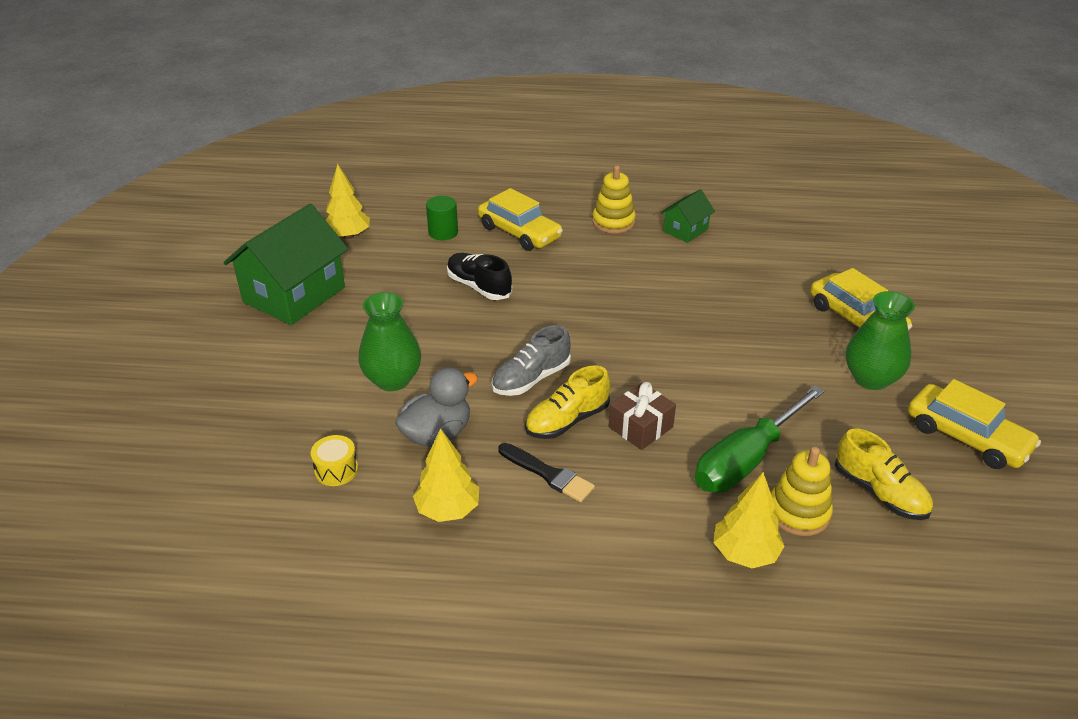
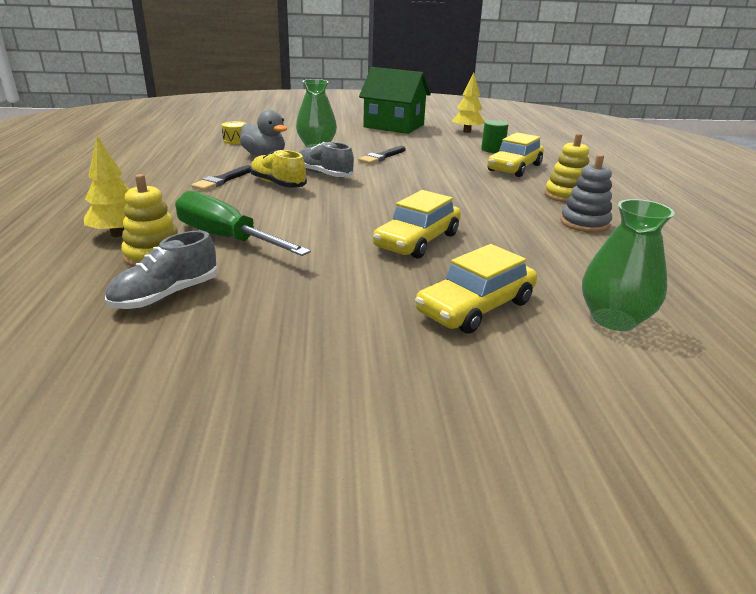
camera: 80 degrees right, 10 degrees down
yellow tree [413,428,479,522] -> none
black shoe [447,253,513,300] -> none
brown gift [608,382,676,450] -> none
green house [660,189,715,243] -> grey stacking toy [560,154,612,233]
yellow shoe [835,429,933,520] -> grey shoe [105,231,218,309]
green vase [846,291,915,390] -> green vase moved to [582,199,675,331]
yellow car [908,379,1041,469] -> yellow car moved to [373,190,461,259]
none -> black brush [358,146,406,164]

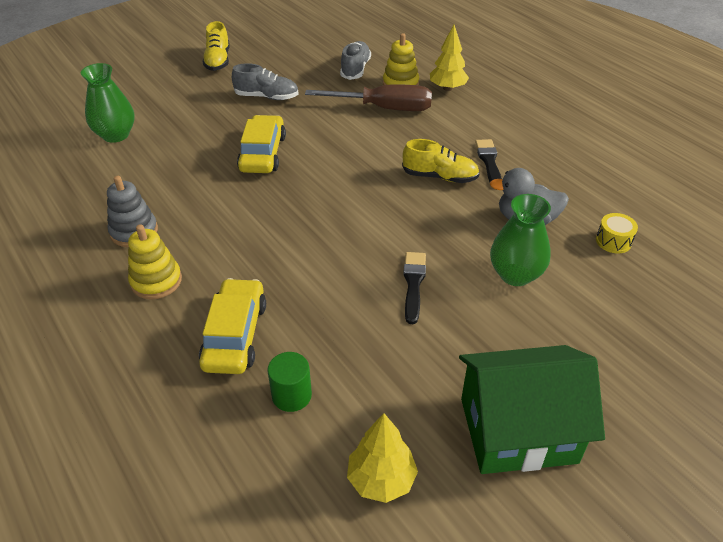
camera: 150 degrees right, 15 degrees up
green screwdriver [175,191,311,256] -> brown screwdriver [305,84,432,111]
grey shoe [299,142,354,177] -> grey shoe moved to [232,63,299,100]
yellow car [415,244,537,334] -> none
none -> yellow shoe [203,21,230,71]

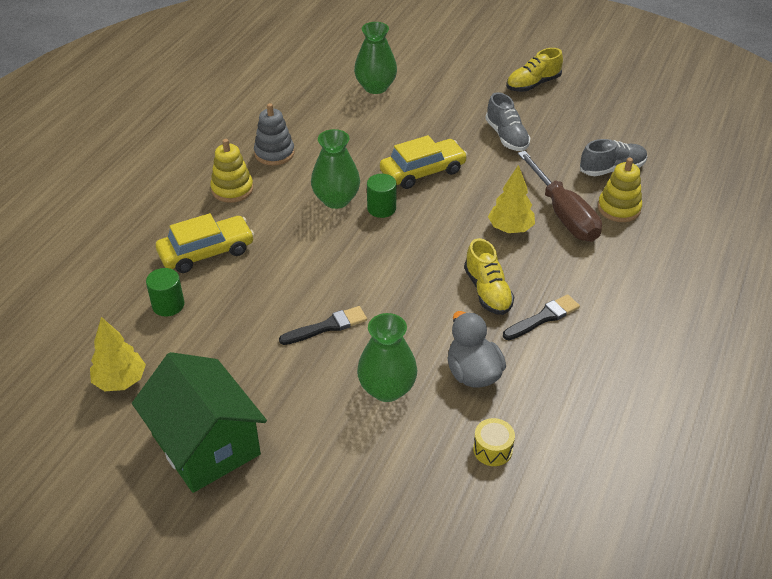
camera: 60 degrees right, 0 degrees up
yellow tree [430,25,469,91] -> yellow tree moved to [488,165,535,233]
none -> green vase [311,129,360,209]
none -> green cylinder [367,174,397,218]

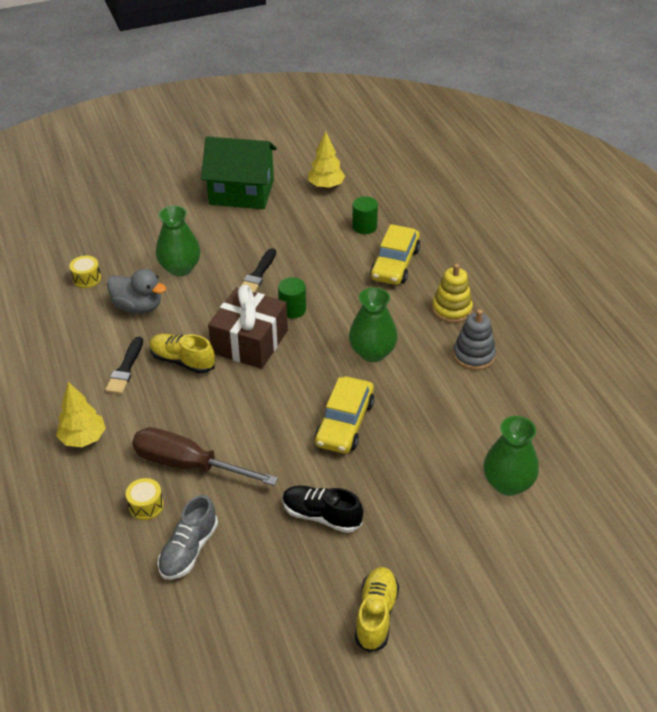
camera: 135 degrees right, 0 degrees up
green cylinder [367,174,397,218] -> green cylinder moved to [278,277,306,318]
grey shoe [485,92,531,151] -> black shoe [282,485,363,533]
yellow tree [488,165,535,233] -> yellow tree moved to [56,382,106,447]
yellow stacking toy [598,158,642,222] -> yellow drum [126,478,164,520]
none -> brown gift [208,285,288,369]

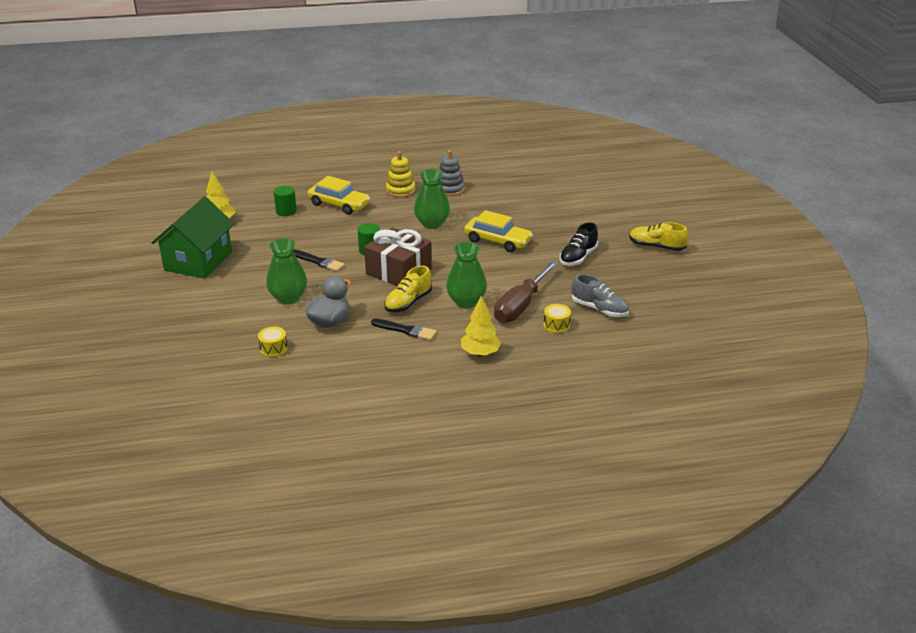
camera: 80 degrees left, 10 degrees down
green vase [484,416,539,496] -> green vase moved to [446,242,487,308]

